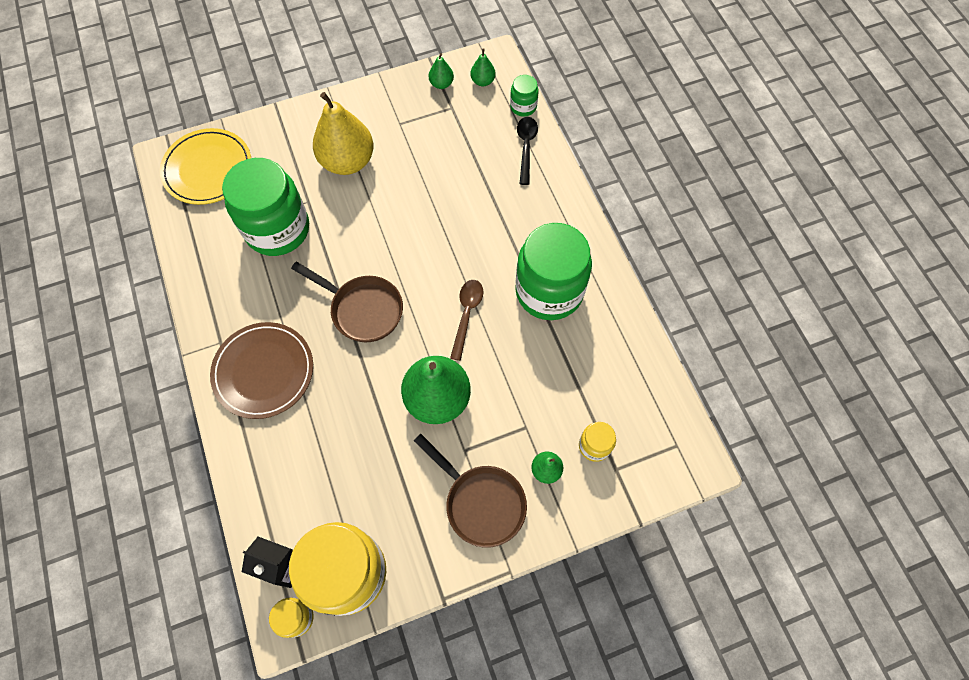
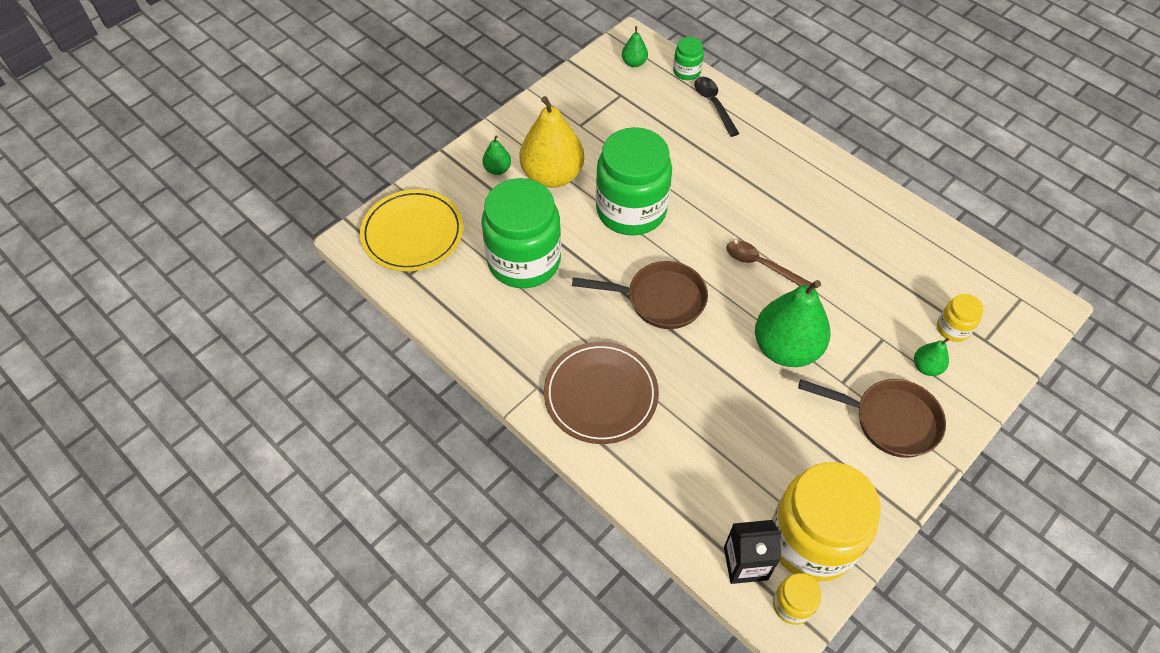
camera: 25 degrees left, 10 degrees down
green pear [428,53,454,89] -> green pear moved to [482,135,511,175]
brown spoon [450,280,484,361] -> brown spoon turned 45 degrees counterclockwise [726,240,812,286]
green jar [515,223,592,320] -> green jar moved to [596,127,672,235]

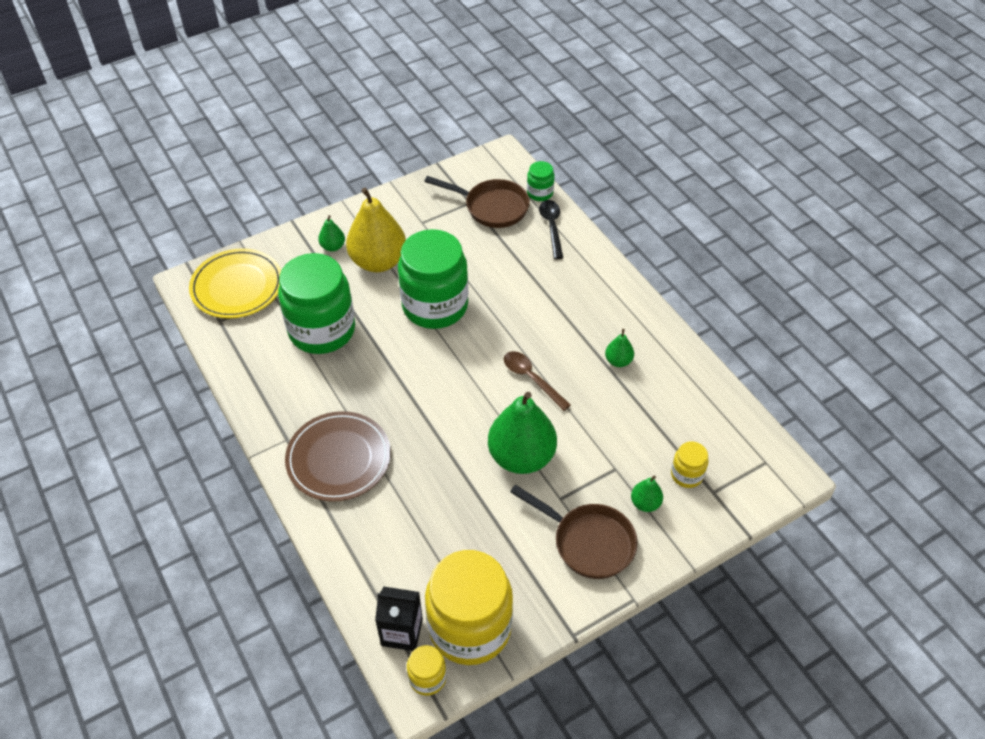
camera: 15 degrees right, 5 degrees down
brown pan [572,261,708,329] -> brown pan moved to [424,176,530,228]
green pear [622,26,648,67] -> green pear moved to [605,329,634,367]

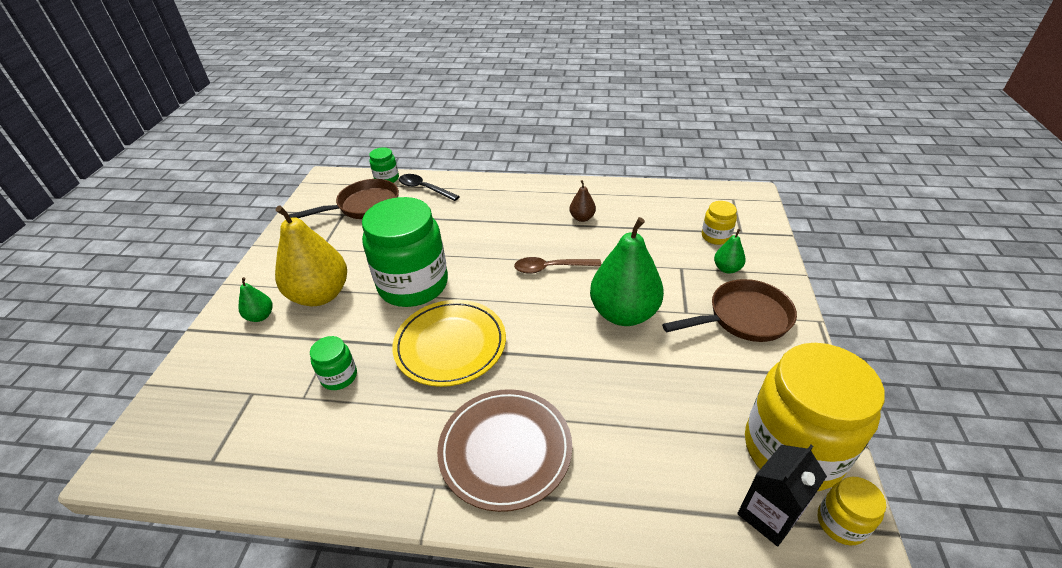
camera: 50 degrees left, 10 degrees down
yellow plate [189,248,281,319] -> yellow plate moved to [392,300,506,387]
green jar [278,253,355,354] -> green jar [310,336,357,390], size x0.44
green pear [605,329,634,367] -> brown pear [569,180,596,222]

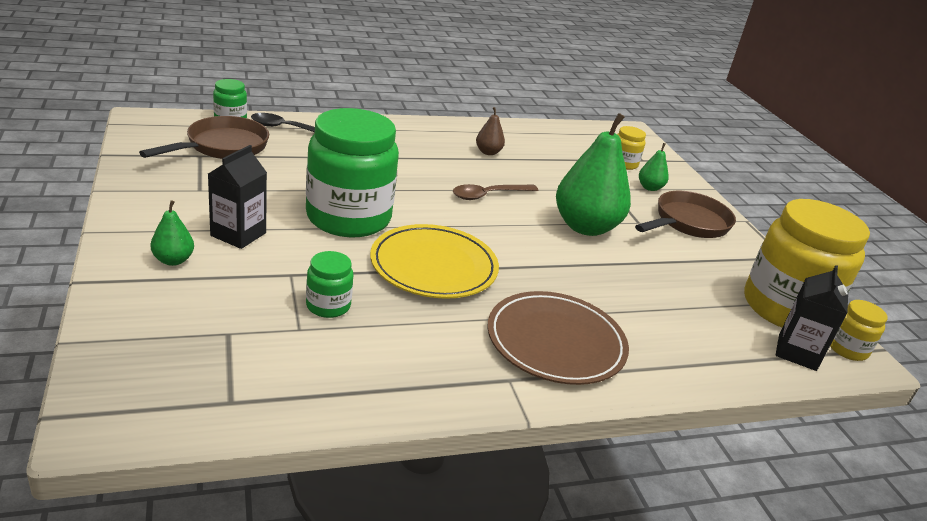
camera: 30 degrees left, 10 degrees down
yellow pear [275,206,347,306] -> black carton [208,145,267,249]

